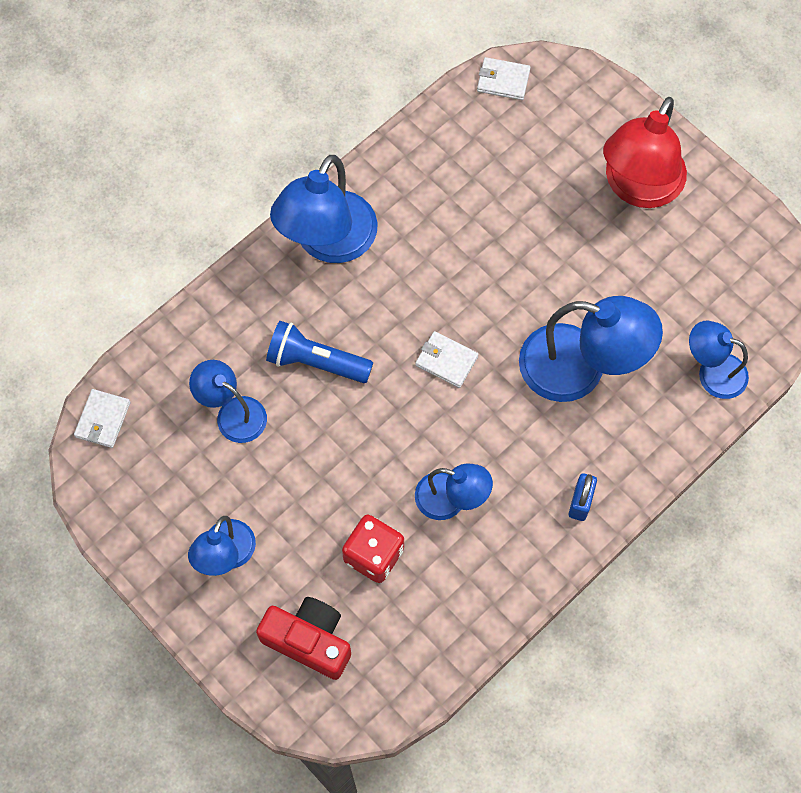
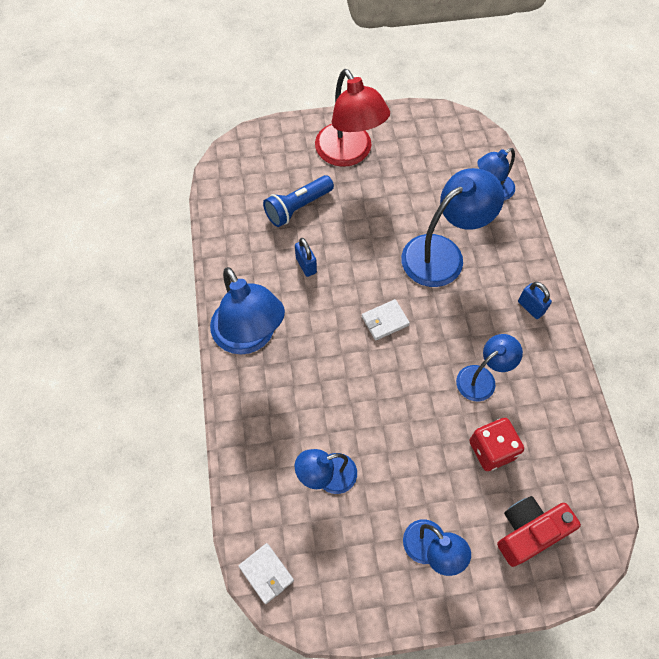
camera: 55 degrees left, 5 degrees down
blue flashlight [266,321,373,383] -> blue flashlight moved to [263,175,334,227]
white wallet [477,57,531,100] -> none
none -> blue padlock [295,238,317,277]

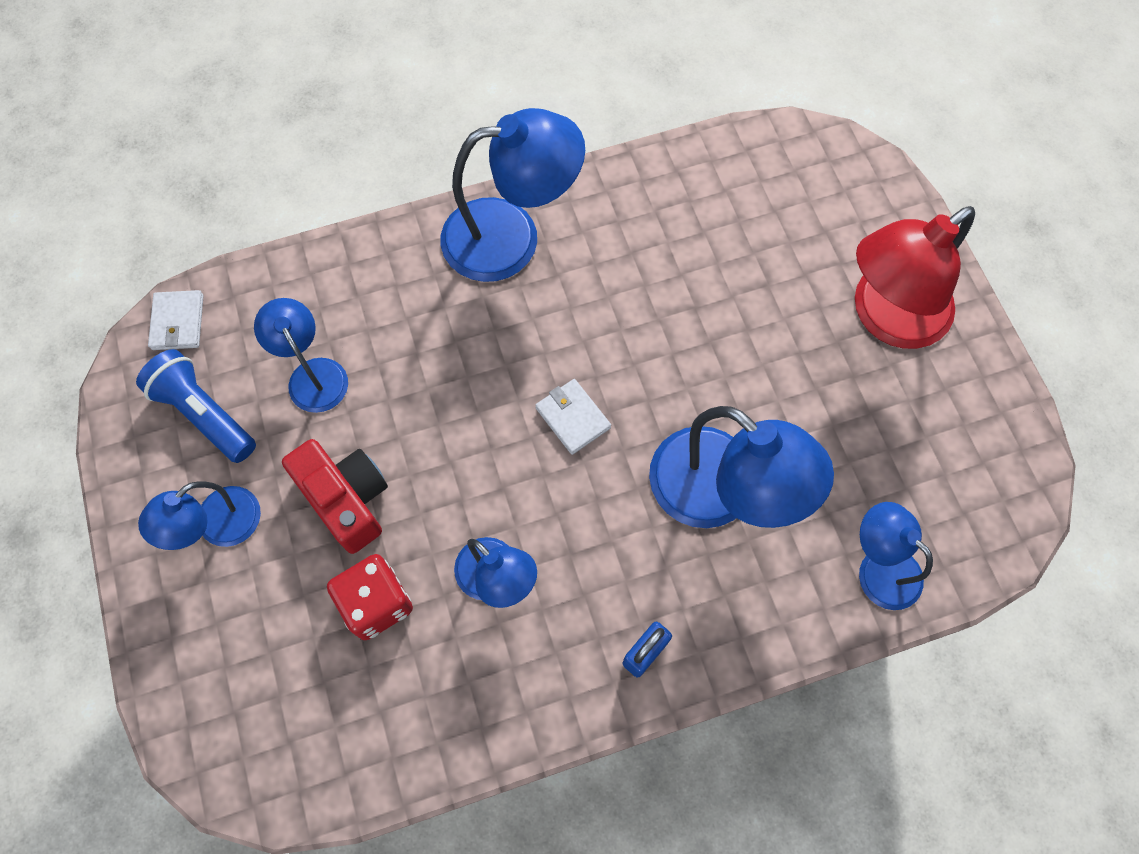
camera: 80 degrees right, 5 degrees up
blue lamp [210,267,285,354] -> blue lamp turned 150 degrees counterclockwise [441,108,585,282]
white wallet [239,543,294,604] -> white wallet turned 45 degrees counterclockwise [148,290,204,350]
blue flashlight [263,175,334,227] -> blue flashlight moved to [136,349,256,463]
blue padlock [295,238,317,277] -> none
red camera [497,496,581,567] -> red camera moved to [282,439,388,554]

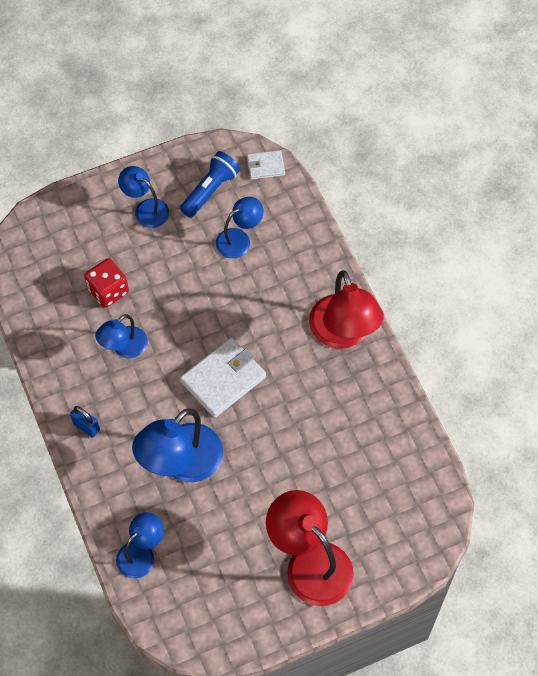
camera: 85 degrees right, 5 degrees down
red camera [282,439,388,554] -> none
blue lamp [441,108,585,282] -> red lamp [309,270,384,349]
white wallet [535,379,611,455] -> white wallet [180,337,266,418], size x1.83

